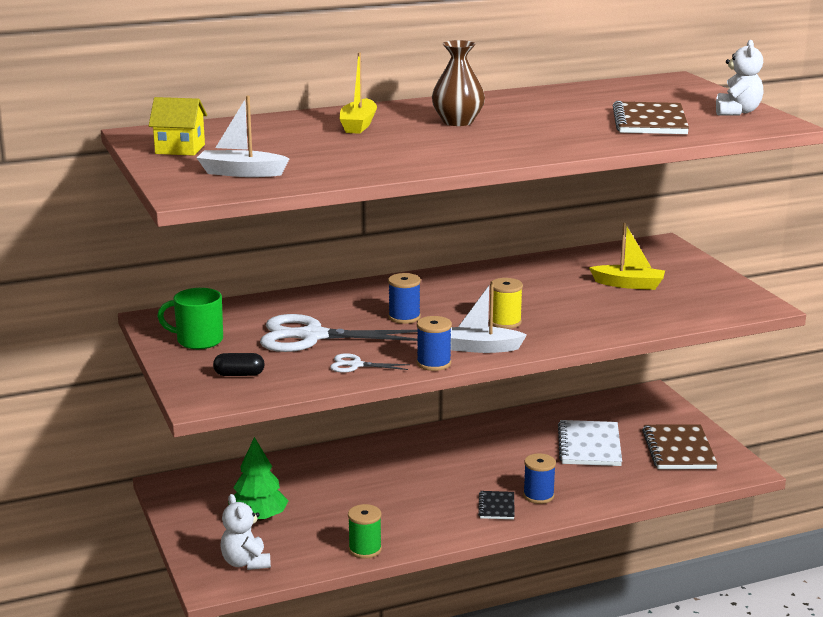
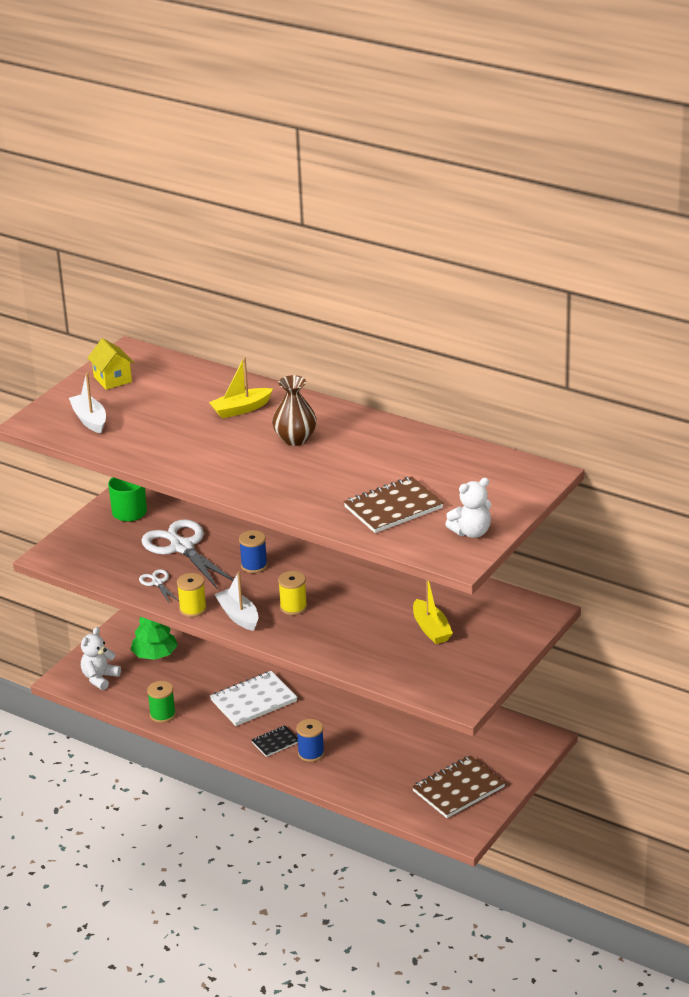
camera: 55 degrees right, 10 degrees up
black capsule [213,353,265,376] -> none
blue spool [417,316,452,371] -> yellow spool [177,573,207,617]
white notebook [558,420,622,466] -> white notebook moved to [210,671,297,726]

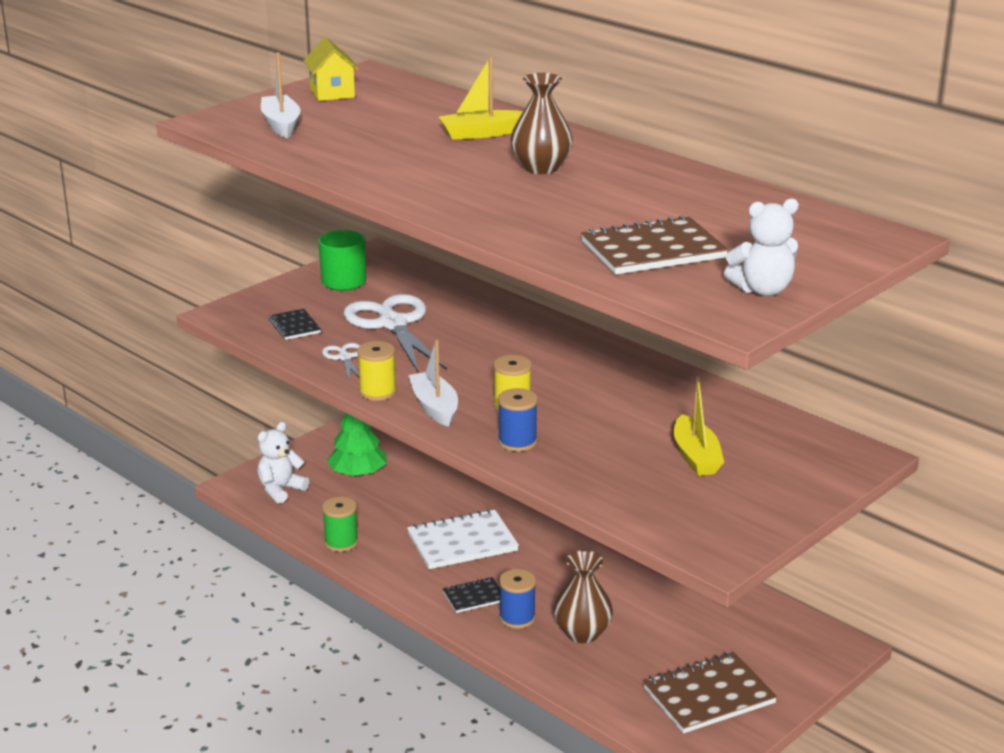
camera: 10 degrees right, 5 degrees down
blue spool [239,530,267,573] -> blue spool moved to [498,388,538,452]
none -> black notebook [269,309,321,340]
none -> brown vase [554,550,613,643]

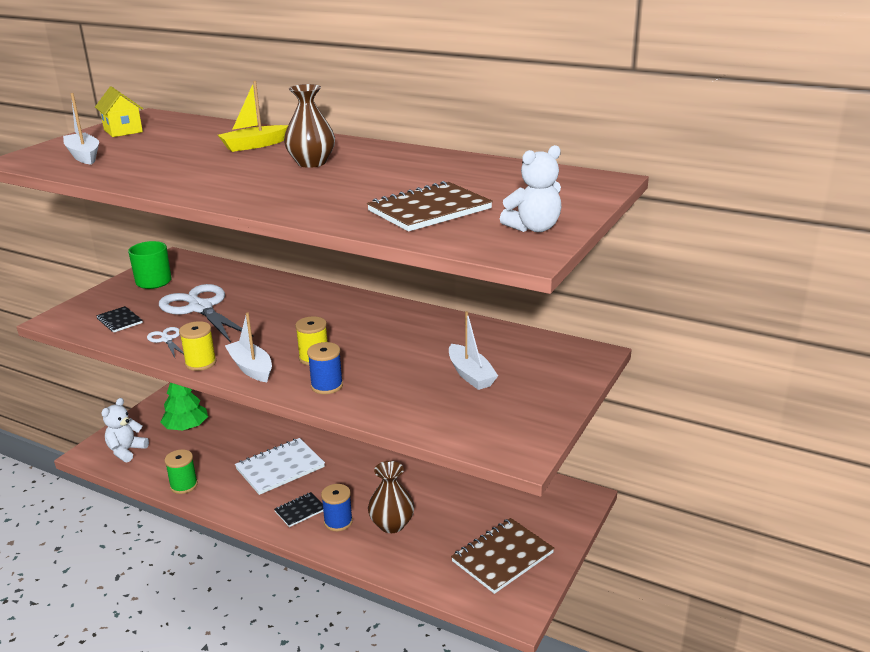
camera: 15 degrees left, 0 degrees up
yellow boat [674,376,724,476] -> white boat [449,311,498,390]

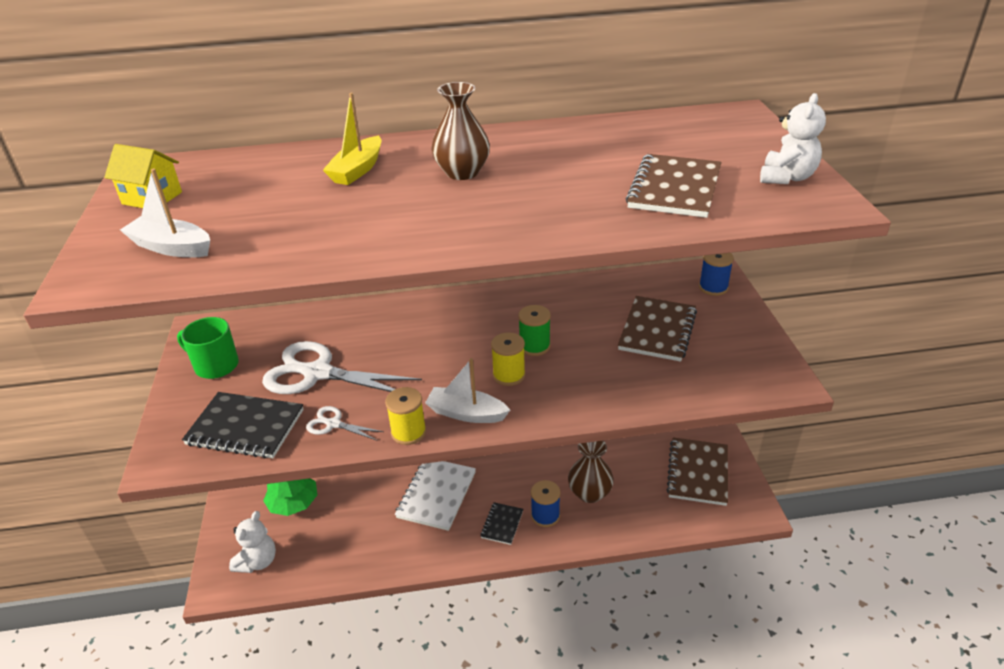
camera: 35 degrees left, 10 degrees up
black notebook [96,306,143,332] -> black notebook [182,392,304,459], size x1.85
white teddy bear [101,398,149,462] -> white teddy bear turned 150 degrees counterclockwise [229,511,276,573]
green spool [164,449,198,494] -> green spool moved to [518,305,551,356]
blue spool [307,342,343,394] -> blue spool moved to [699,253,734,296]
white boat [449,311,498,390] -> brown notebook [618,296,697,362]

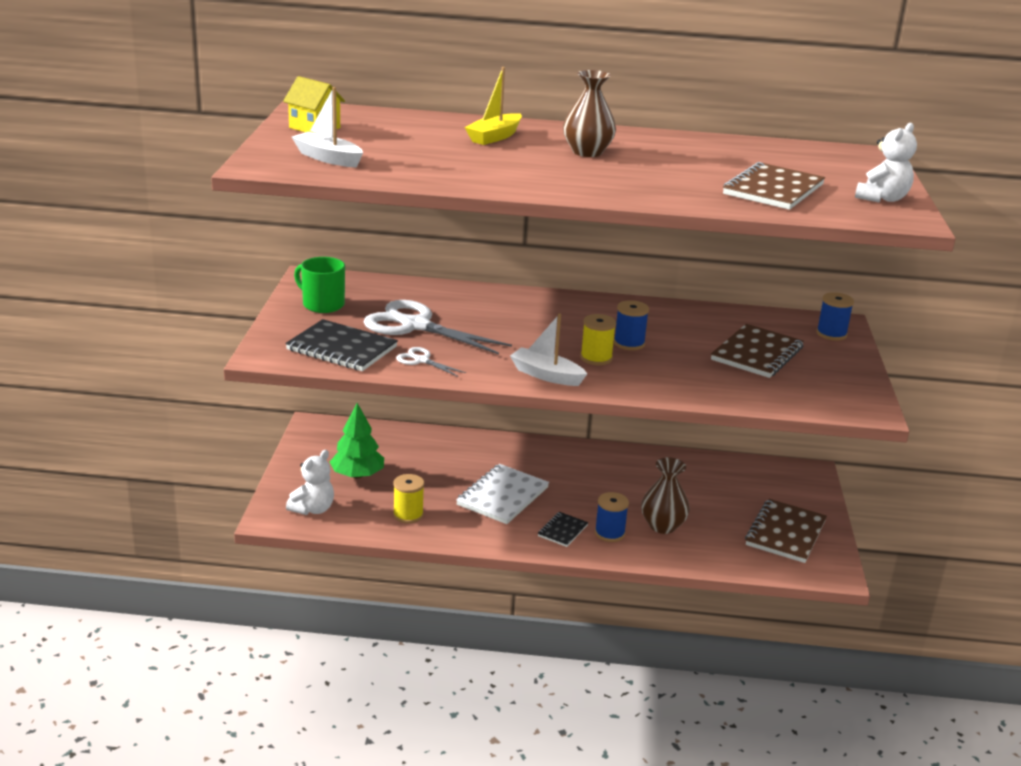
camera: 10 degrees right, 10 degrees down
yellow spool [385,387,426,445] -> yellow spool moved to [393,474,424,523]
green spool [518,305,551,356] -> blue spool [614,300,649,350]

